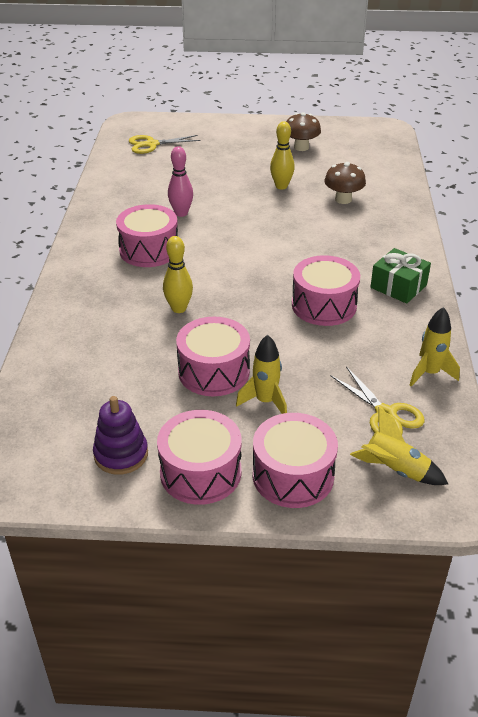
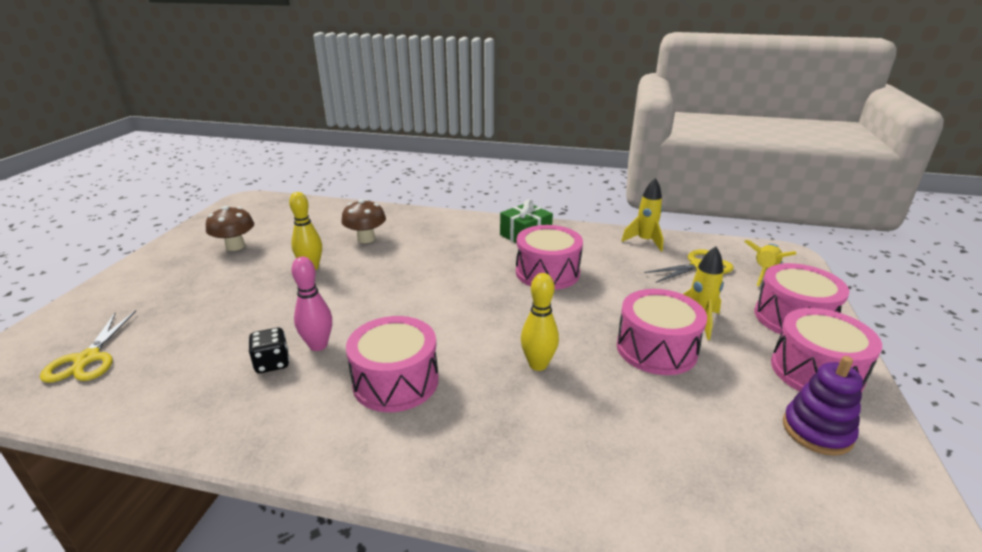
camera: 80 degrees left, 10 degrees down
none -> black dice [249,328,289,373]

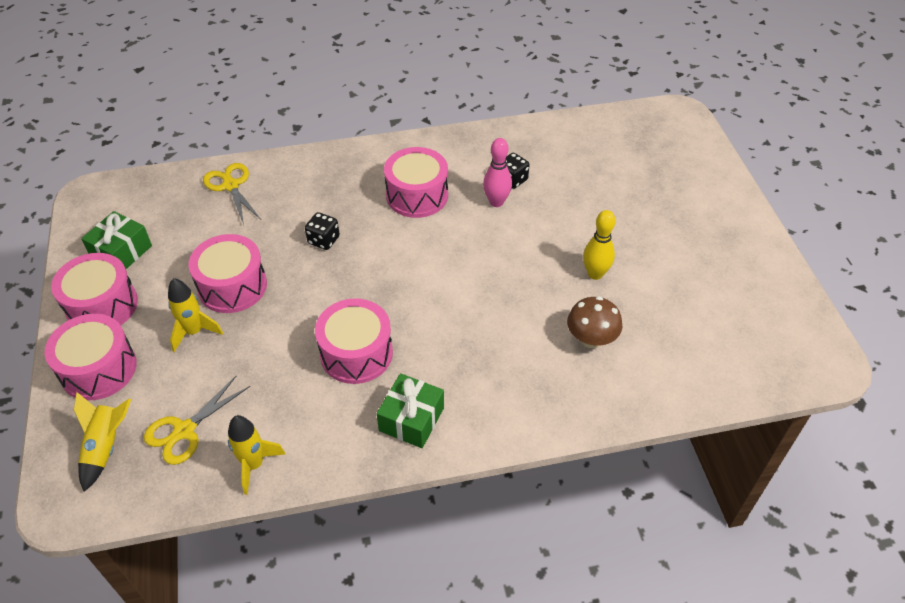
camera: 155 degrees right, 20 degrees up
yellow scissors [40,310,136,383] -> yellow scissors moved to [203,163,260,225]
brown mushroom [206,206,254,251] -> none
yellow bowling pin [521,273,559,371] -> black dice [305,212,340,250]
purple stacking toy [783,356,863,456] -> green gift [81,211,152,269]

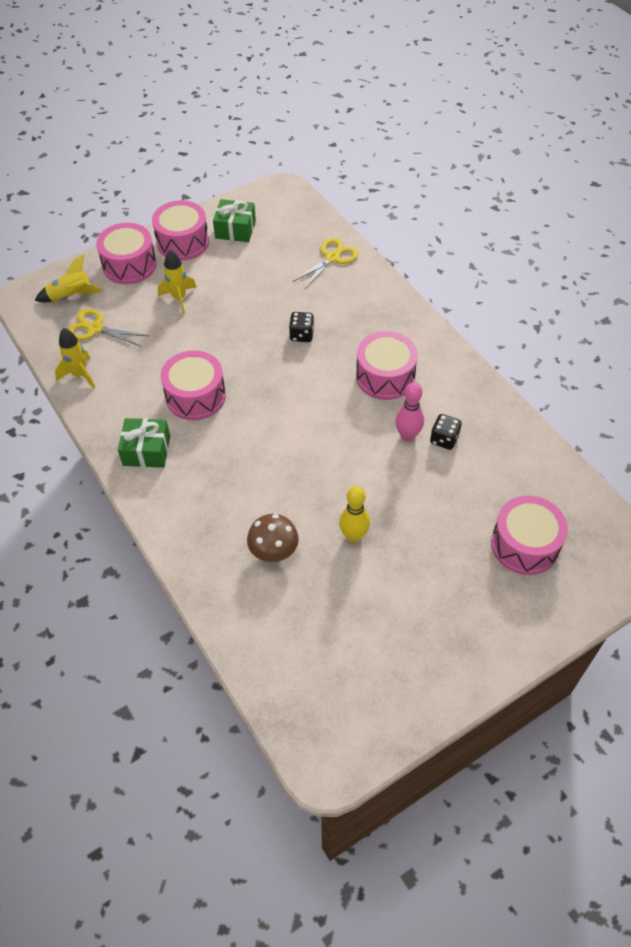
camera: 70 degrees right, 5 degrees up
pink drum [188,234,267,313] -> pink drum moved to [491,495,568,575]

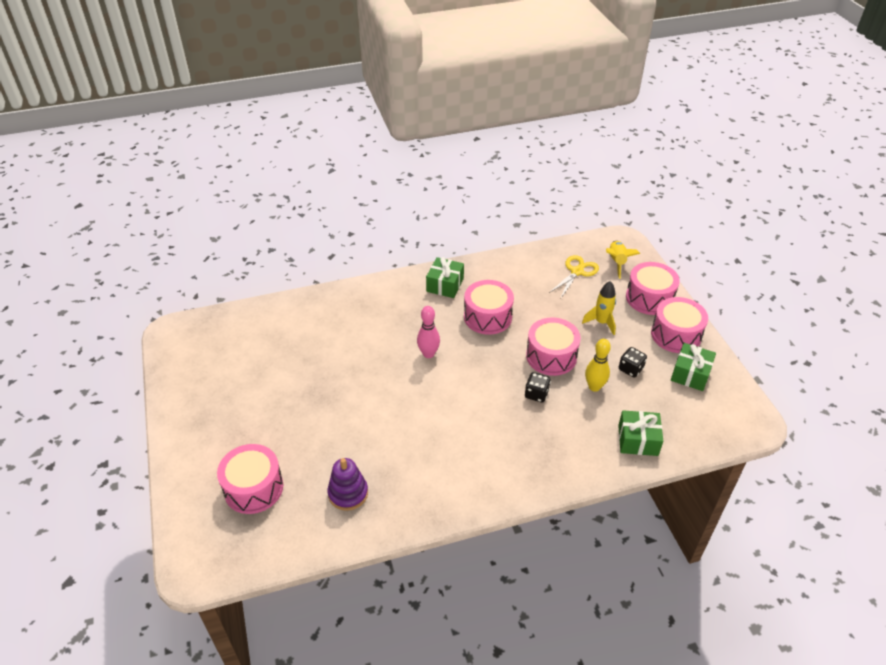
camera: 105 degrees right, 10 degrees down
yellow rocket [55,328,95,389] -> none
brown mushroom [247,514,299,562] -> none
yellow scissors [293,238,359,290] -> green gift [618,410,663,456]
yellow bowling pin [339,486,370,543] -> yellow bowling pin moved to [585,339,611,392]
pink drum [356,331,418,400] -> pink drum moved to [526,318,581,376]
pink bowling pin [396,382,424,441] -> pink bowling pin moved to [417,306,440,358]
black dice [430,414,462,450] -> black dice moved to [619,347,647,377]
none -> purple stacking toy [328,458,368,511]

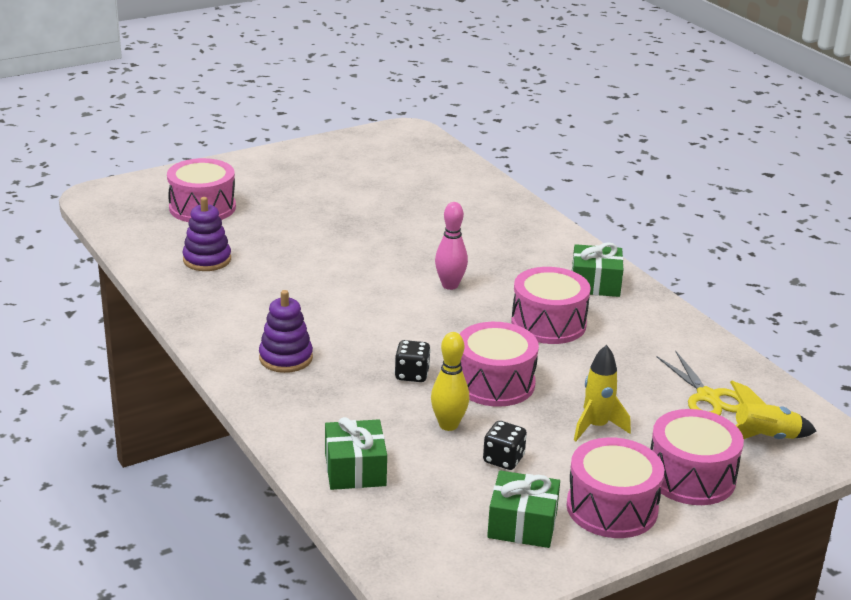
camera: 75 degrees right, 15 degrees down
yellow scissors [549,255,599,298] -> yellow scissors turned 45 degrees clockwise [657,351,742,415]
none -> purple stacking toy [259,290,313,373]

